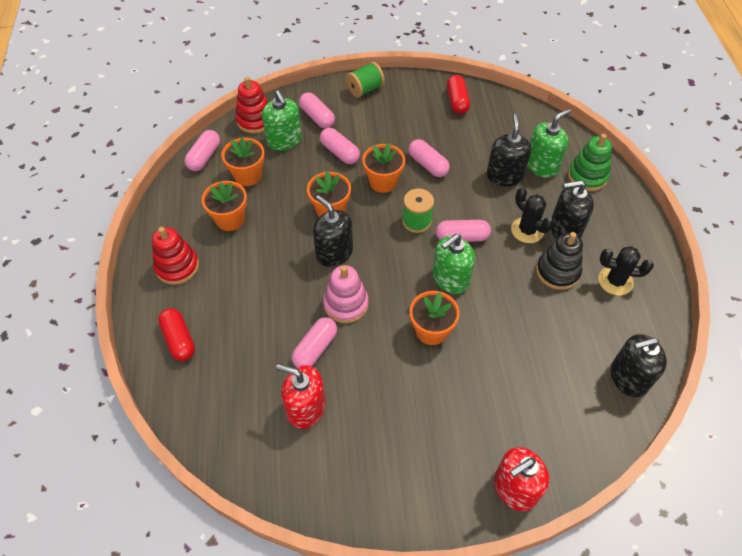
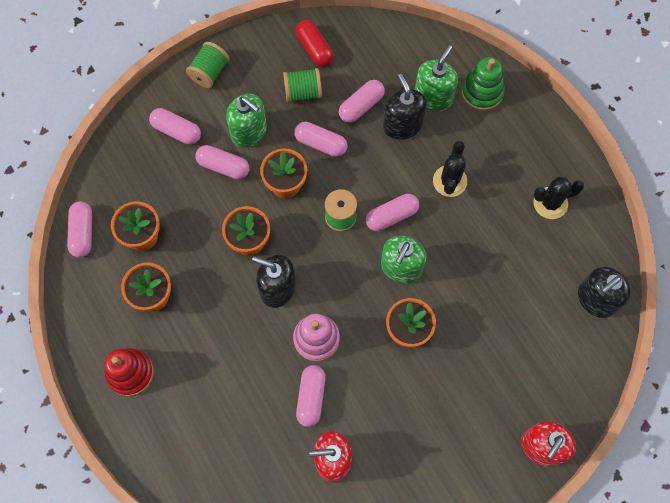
camera: 25 degrees left, 15 degrees up
red capsule [158,308,195,361] -> none
red stacking toy [235,77,268,134] -> none
green soap dispenser [262,90,302,151] -> green soap dispenser moved to [226,94,267,148]
black cactus [511,187,554,243] -> black cactus turned 75 degrees clockwise [433,141,467,197]
black stacking toy [536,232,583,290] -> none
black soap dispenser [551,180,594,238] -> none
none -> green spool [283,68,322,103]
none -> pink capsule [339,80,385,123]

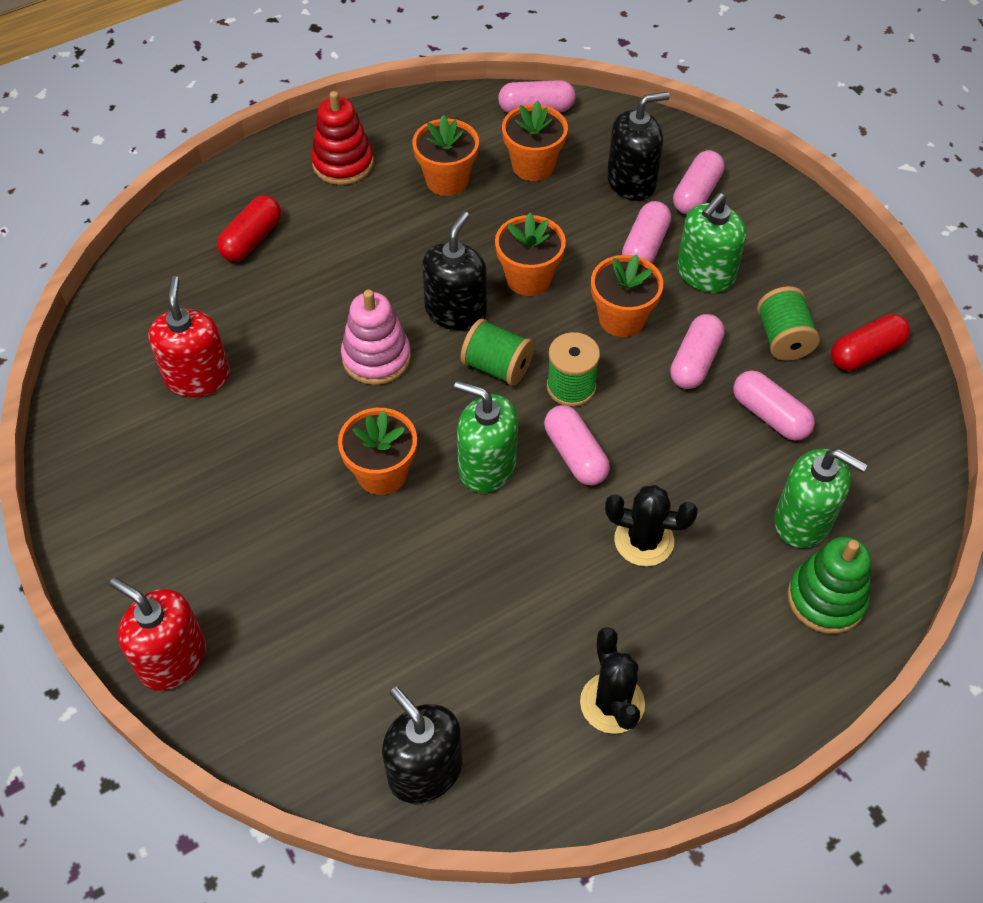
camera: 90 degrees right, 15 degrees down
green spool [186,42,230,88] -> green spool moved to [461,319,534,386]
pink capsule [296,365,326,427] -> none
black soap dispenser [383,74,426,140] -> black soap dispenser moved to [607,92,670,201]
none -> red capsule [217,195,281,261]

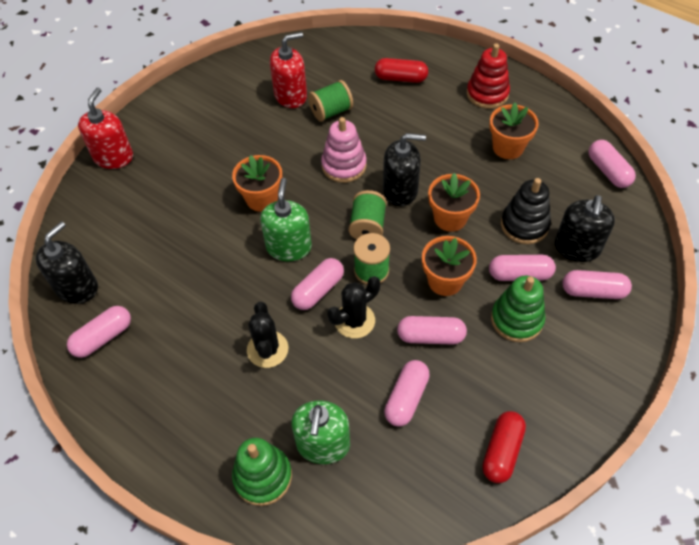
camera: 70 degrees right, 0 degrees up
orange flower pot [502,101,568,181] -> none
black cactus [580,627,645,734] -> black cactus moved to [328,276,380,338]
black soap dispenser [607,92,670,201] -> black soap dispenser turned 60 degrees clockwise [555,195,615,262]
green soap dispenser [677,193,747,293] -> green stacking toy [491,276,545,342]
green spool [757,286,820,361] -> green spool moved to [308,80,353,122]
red capsule [831,314,910,371] -> red capsule turned 75 degrees clockwise [482,411,526,483]
none -> pink capsule [67,306,131,358]
none -> black stacking toy [501,178,551,244]

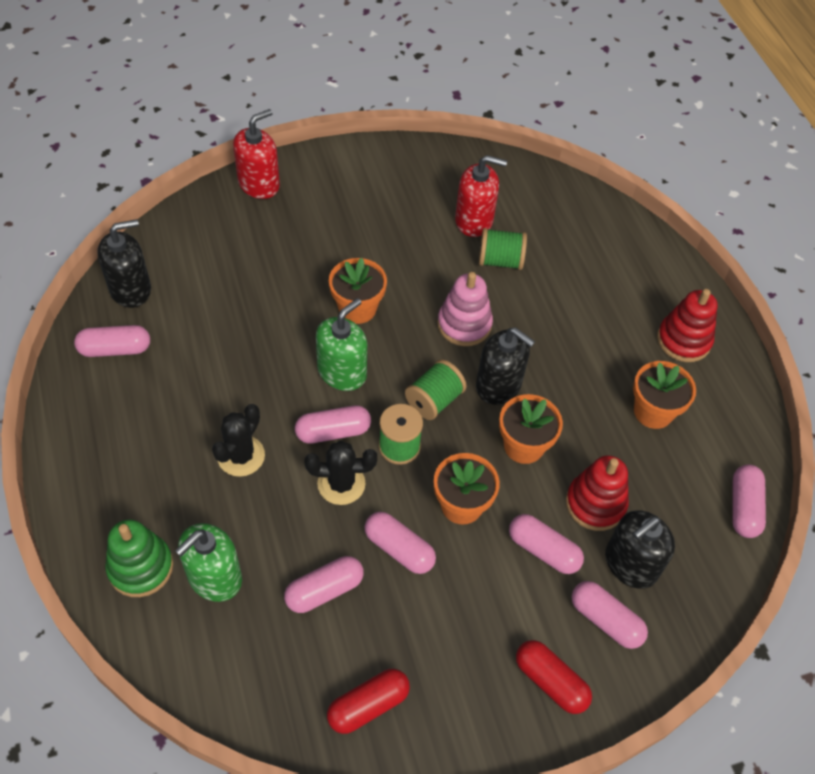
camera: 30 degrees right, 0 degrees up
red capsule [375,58,428,83] -> red capsule moved to [516,640,592,714]
green stacking toy [491,276,545,342] -> none
black stacking toy [501,178,551,244] -> red stacking toy [566,456,629,531]

